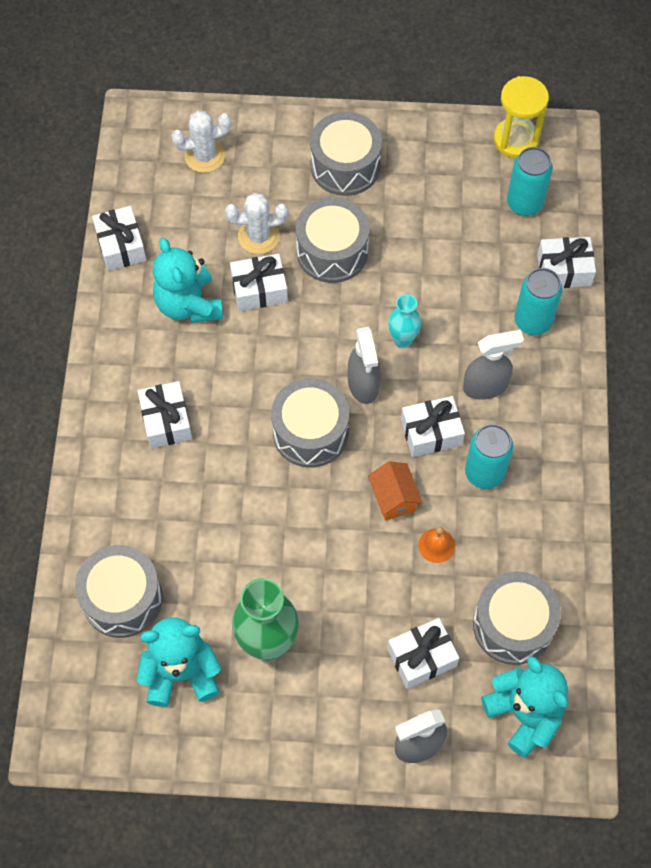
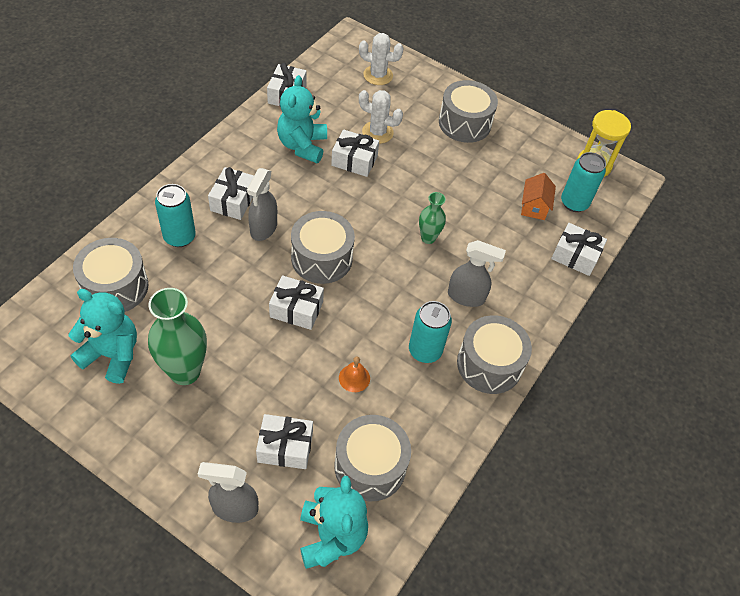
camera: 25 degrees right, 10 degrees down
grey drum [296,197,369,283] -> grey drum moved to [457,315,532,394]
grey spray bottle [348,327,381,404] -> grey spray bottle moved to [247,168,277,241]
orange house [368,461,422,521] -> orange house moved to [521,173,556,220]
turquoise vase [388,294,421,348] -> green vase [419,192,446,244]
white gift [401,396,465,457] -> white gift moved to [269,275,324,330]
turquoise can [515,268,562,335] -> turquoise can moved to [155,184,196,247]

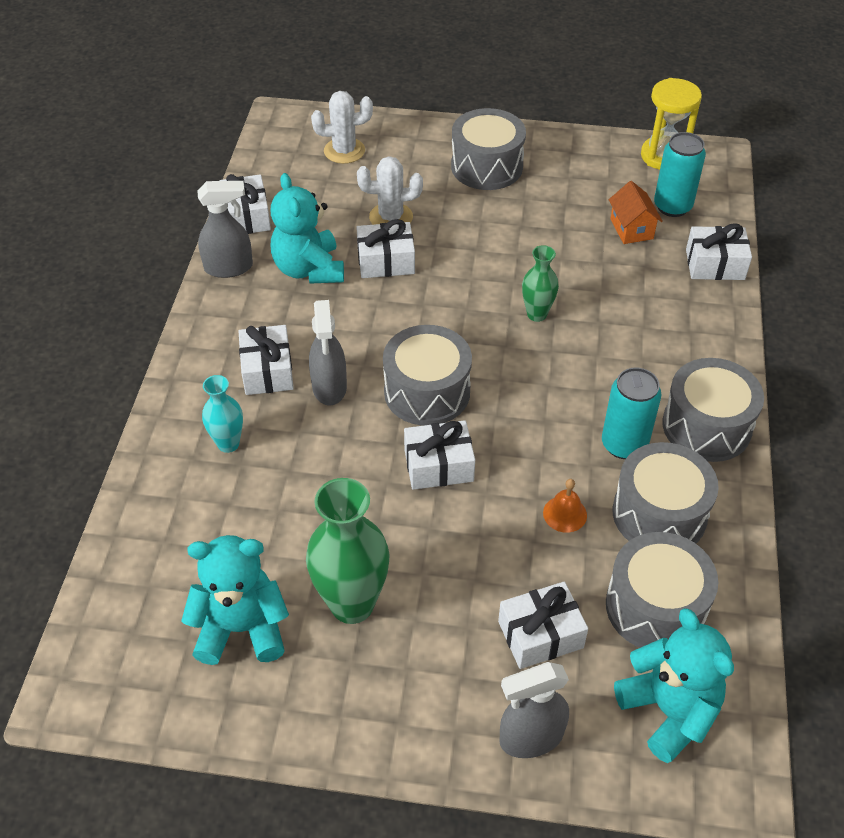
camera: 20 degrees left, 5 degrees down
grey drum [73,238,148,312] -> grey drum moved to [613,442,719,543]
turquoise can [155,184,196,247] -> turquoise vase [202,375,243,453]
grey spray bottle [448,240,506,307] -> grey spray bottle moved to [197,181,253,278]

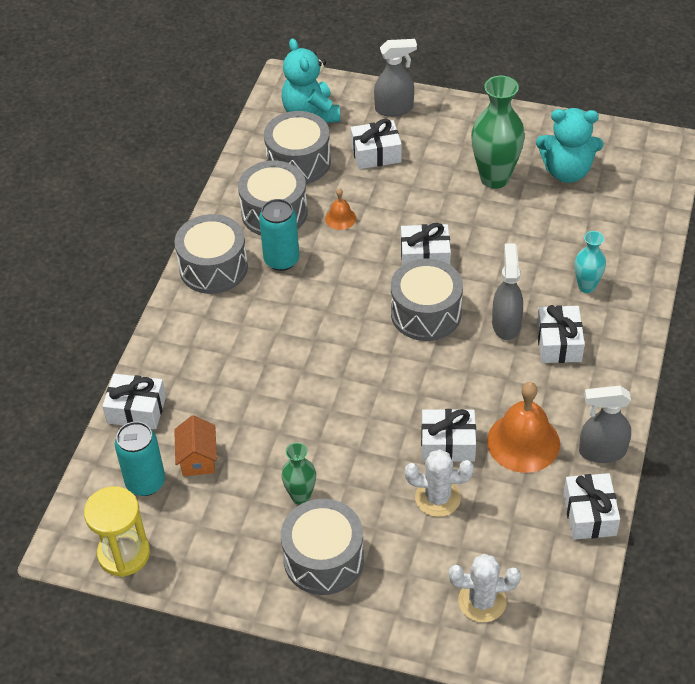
camera: 170 degrees left, 0 degrees up
turquoise teddy bear [270,173,344,284] -> orange bell [487,382,560,473]
green vase [522,245,559,322] -> green vase moved to [282,443,316,505]

